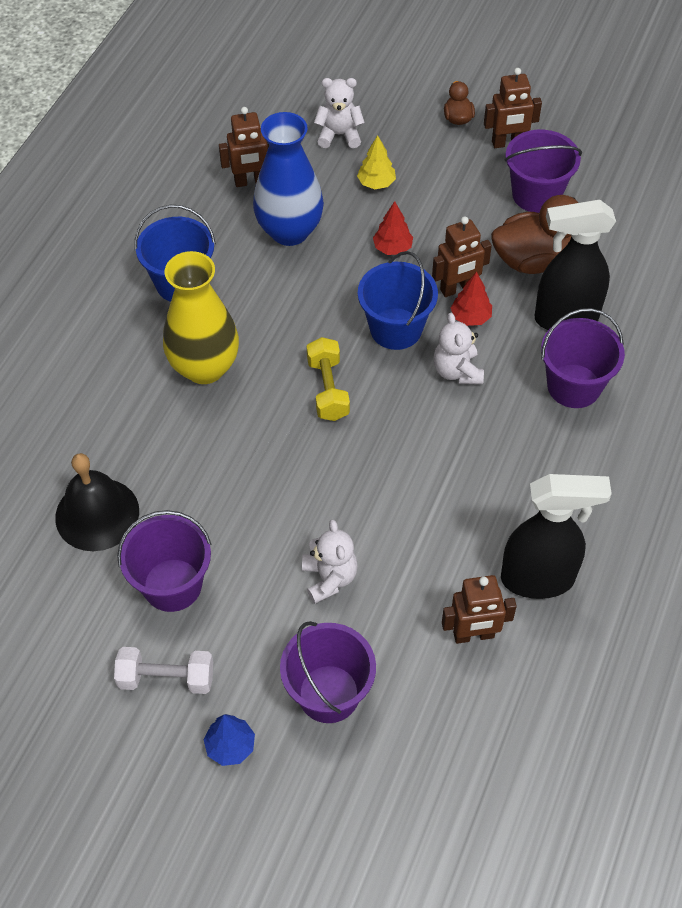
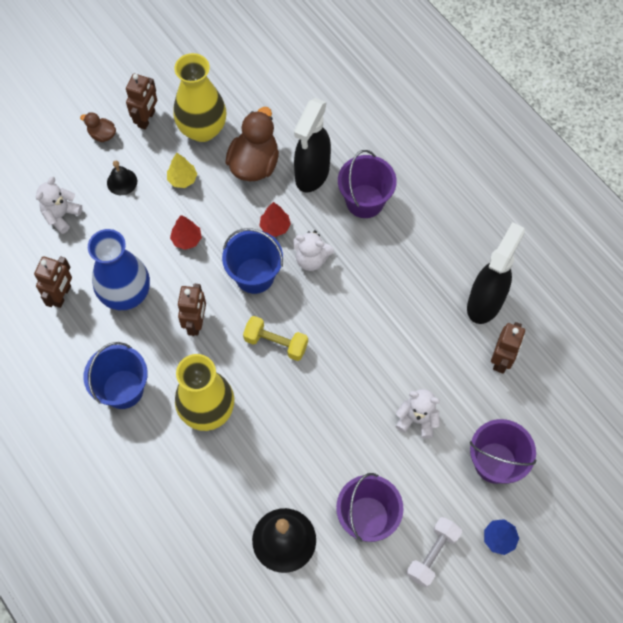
camera: 60 degrees left, 10 degrees up
yellow tree [357,135,396,189] -> yellow tree moved to [167,153,197,188]
brown robot [432,217,492,297] -> brown robot moved to [178,284,206,336]
purple bucket [505,130,582,213] -> yellow vase [174,53,226,142]
none -> black bell [107,161,137,195]

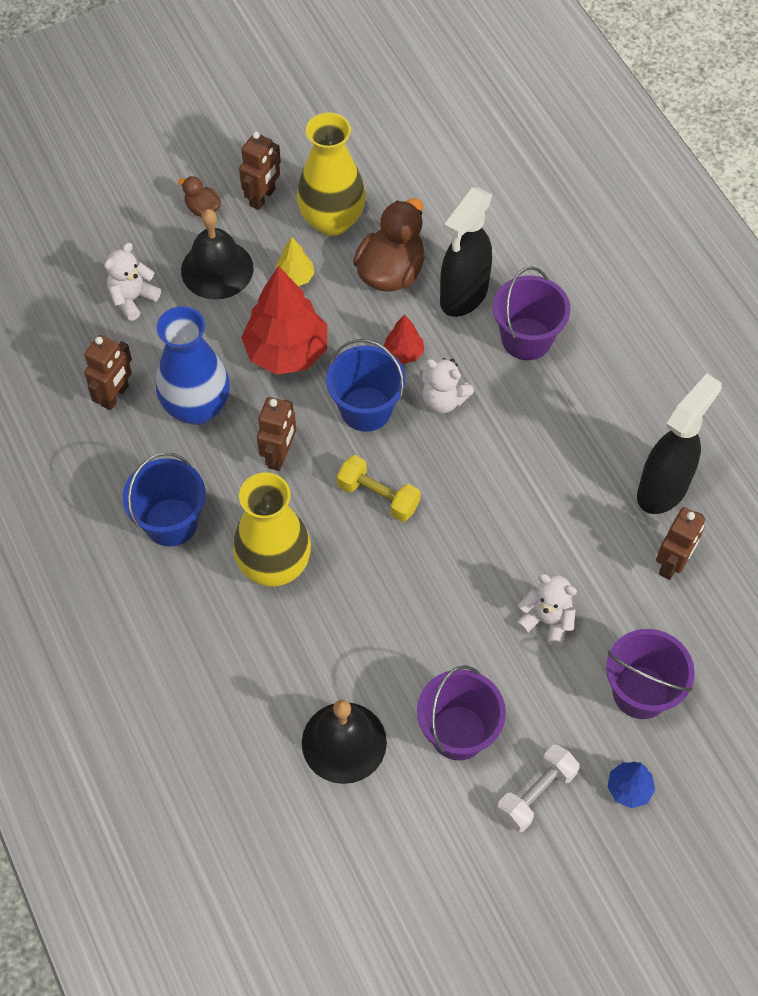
camera: 10 degrees right, 5 degrees down
black bell [107,161,137,195] -> black bell [181,209,254,300], size x1.83
red tree [170,215,202,250] -> red tree [241,266,327,374], size x2.10

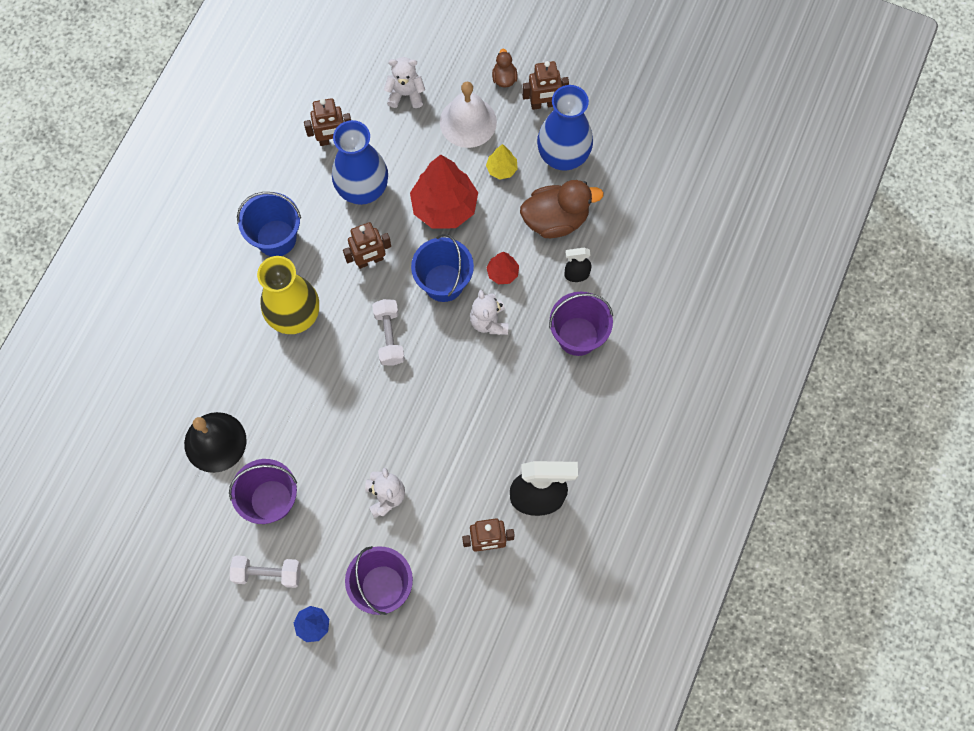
camera: 50 degrees right, 10 degrees up
black bell [181,209,254,300] -> white bell [440,82,497,148]
yellow vase [297,112,366,236] -> blue vase [537,85,593,171]
yellow dumbbell [337,455,420,522] -> white dumbbell [372,299,405,366]
black spray bottle [440,187,492,317] -> black spray bottle [564,248,591,282], size x0.49

